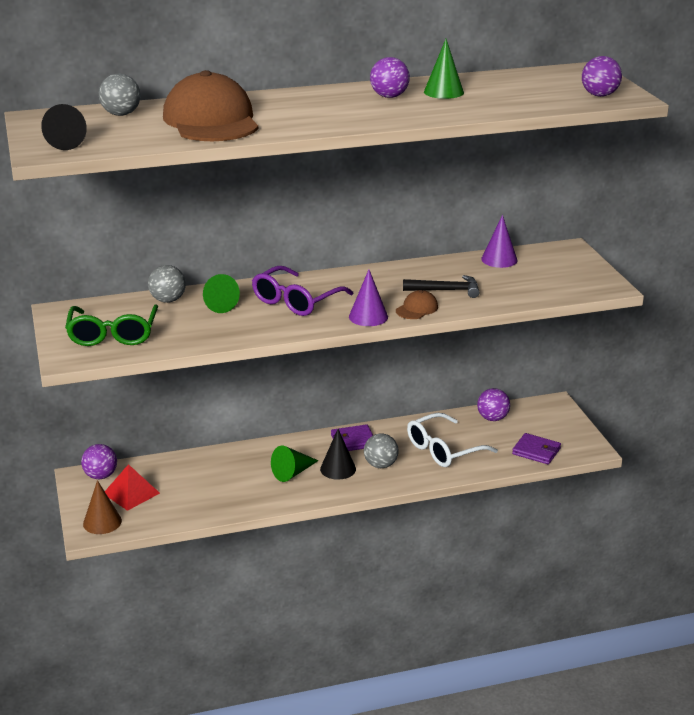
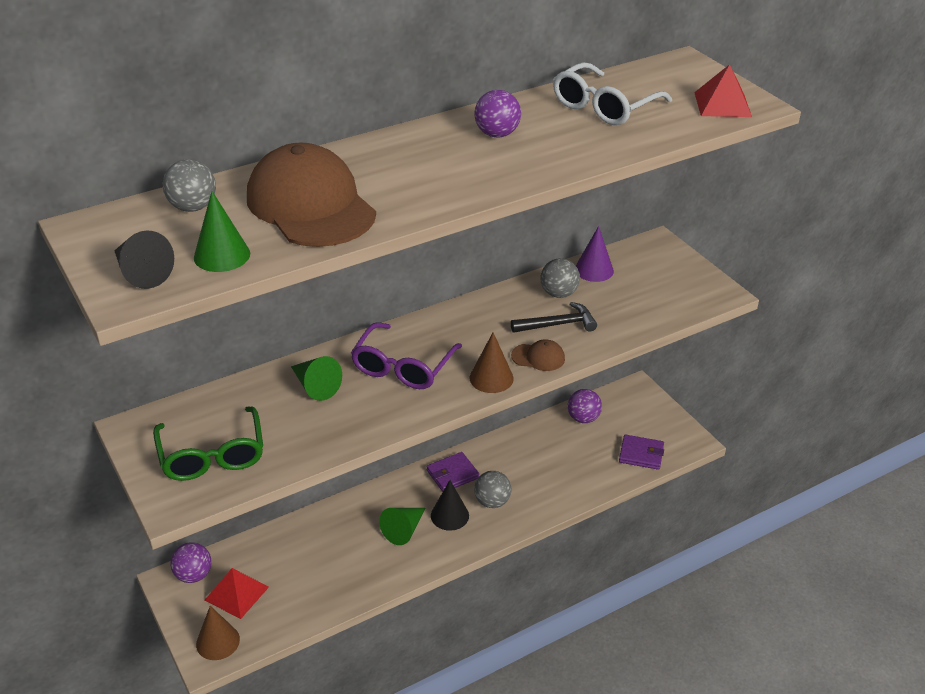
camera: 15 degrees left, 10 degrees up
grey ball [148,265,186,303] -> grey ball moved to [540,258,580,298]
purple cone [349,270,388,326] -> brown cone [470,332,514,393]
brown cap [396,290,438,319] -> brown cap turned 75 degrees clockwise [511,339,565,371]
white glasses [407,413,498,467] -> white glasses moved to [553,62,672,125]
green cone [424,39,464,99] -> green cone moved to [194,191,250,272]
purple ball [582,56,622,97] -> red pyramid [694,64,752,117]

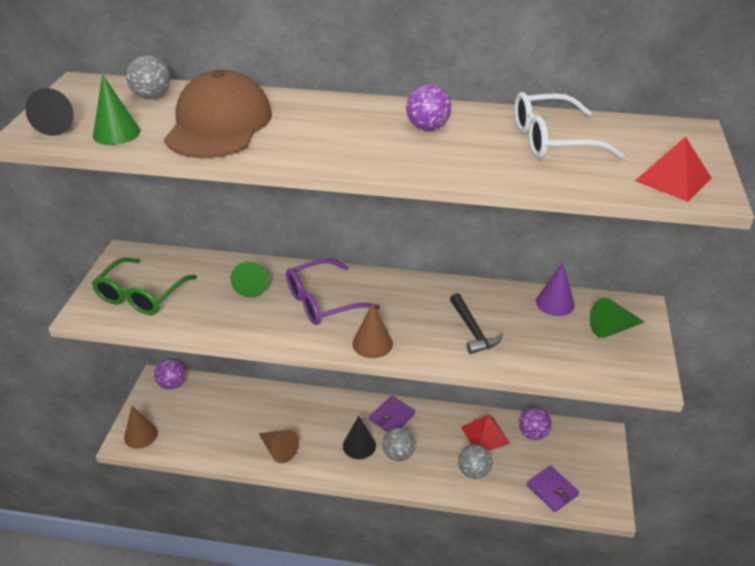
camera: 40 degrees right, 0 degrees up
red pyramid [205,568,269,619] -> red pyramid moved to [461,415,510,451]
green cone [379,508,425,545] -> green cone moved to [590,298,644,338]
purple wallet [427,452,479,492] -> purple wallet turned 60 degrees counterclockwise [369,396,415,432]
black hammer [511,302,597,333] -> black hammer turned 45 degrees clockwise [450,293,503,354]
brown cap [511,339,565,371] -> none
grey ball [540,258,580,298] -> grey ball moved to [458,444,492,479]
none -> brown cone [258,430,299,463]

